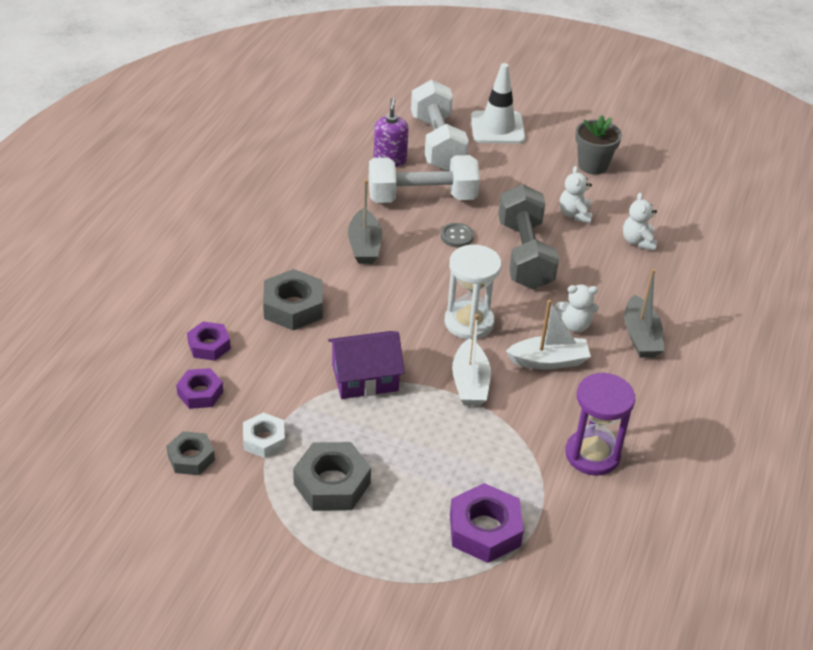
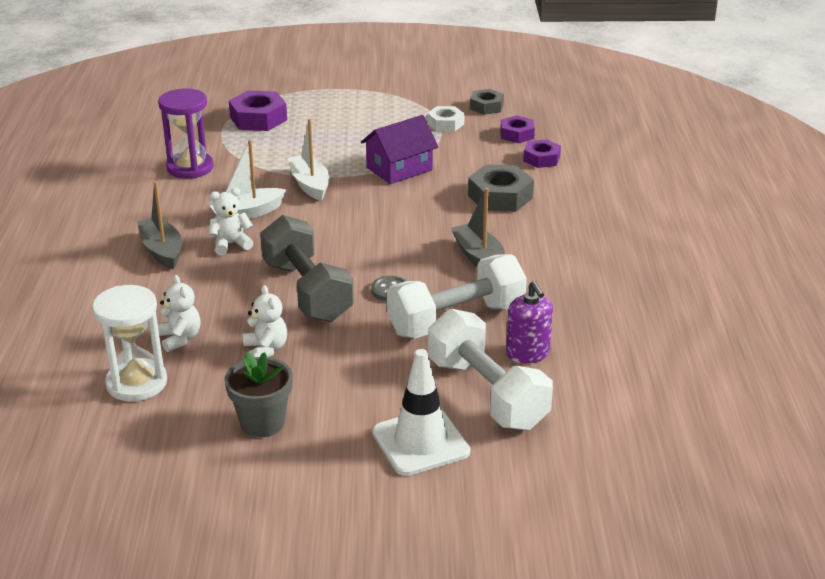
camera: 160 degrees right, 10 degrees down
grey nut [293,442,371,511] -> none
white hourglass [445,244,502,340] -> white hourglass moved to [92,285,167,402]

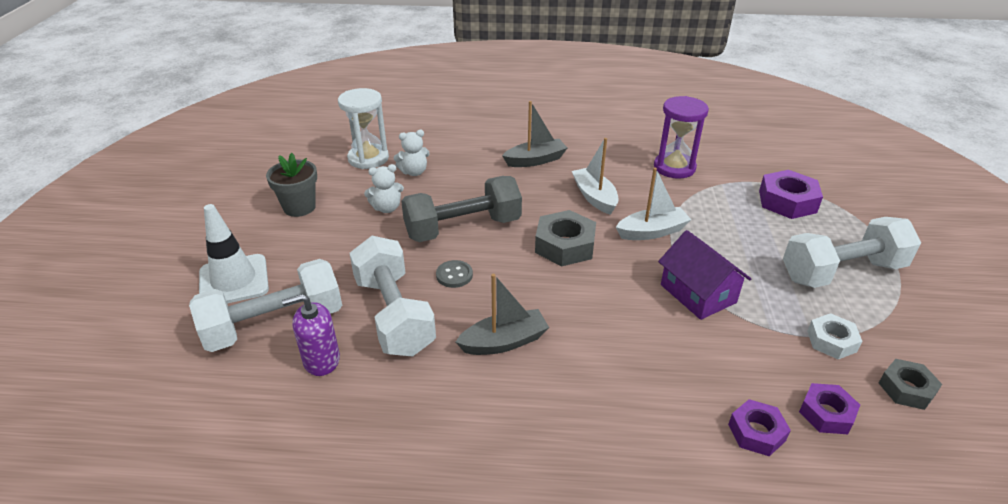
camera: 95 degrees right, 5 degrees up
white teddy bear [209,188,253,255] -> none
grey nut [468,164,534,212] -> grey nut moved to [535,210,596,266]
none -> white dumbbell [783,217,921,288]

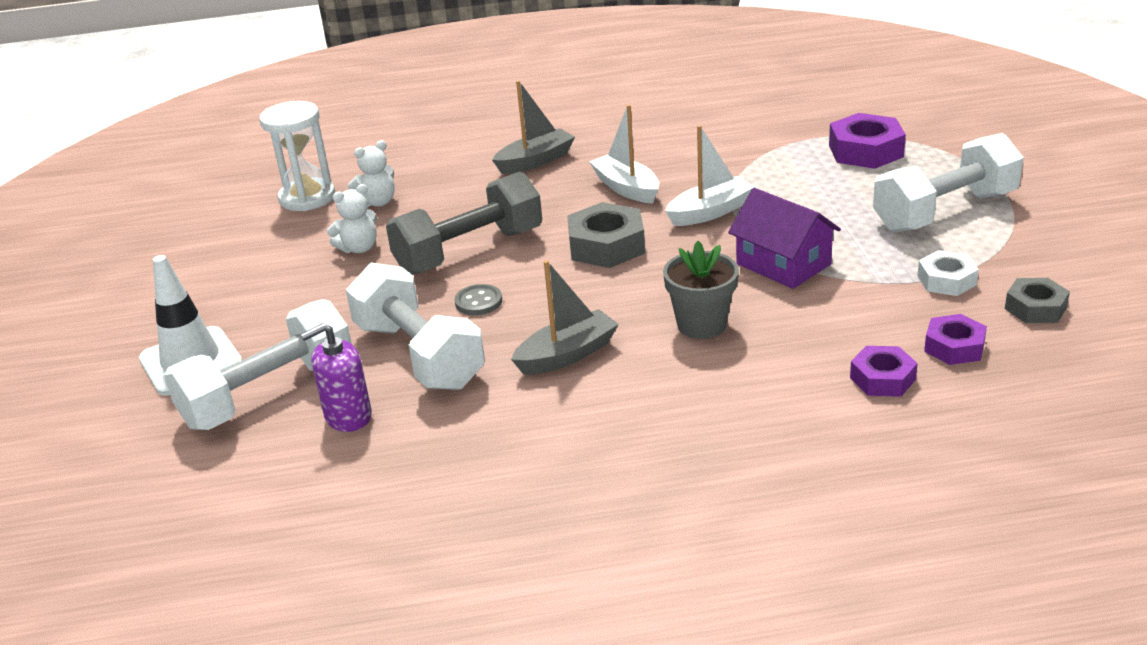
camera: 10 degrees left, 5 degrees down
grey flower pot [266,153,317,217] -> grey flower pot moved to [663,241,739,339]
purple hourglass [654,96,709,179] -> none

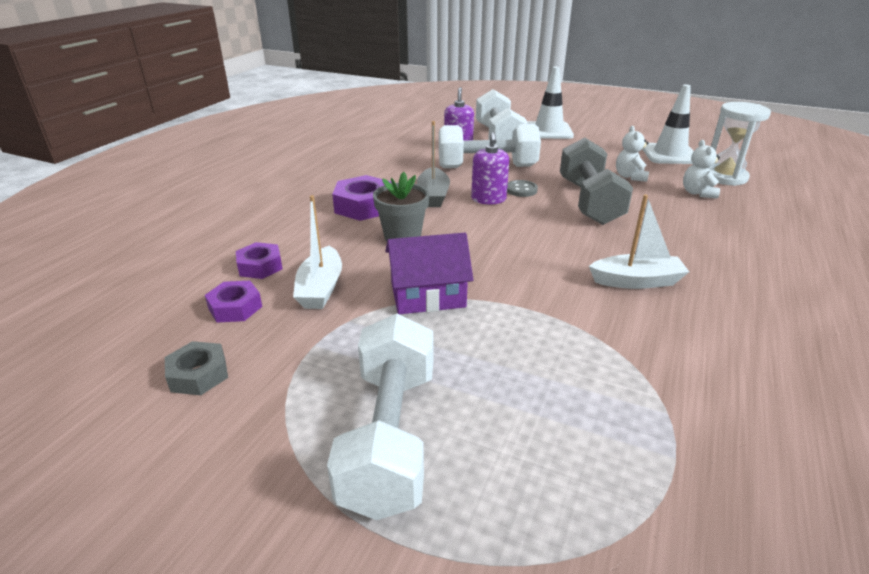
camera: 120 degrees right, 0 degrees up
grey boat [492,80,575,174] -> none
grey nut [567,202,645,268] -> none
white boat [665,125,755,226] -> white boat moved to [293,195,342,309]
purple nut [829,113,906,169] -> purple nut moved to [332,175,392,221]
white nut [917,250,979,296] -> none
none -> purple soap dispenser [471,132,509,205]
none -> white traffic cone [642,84,693,164]

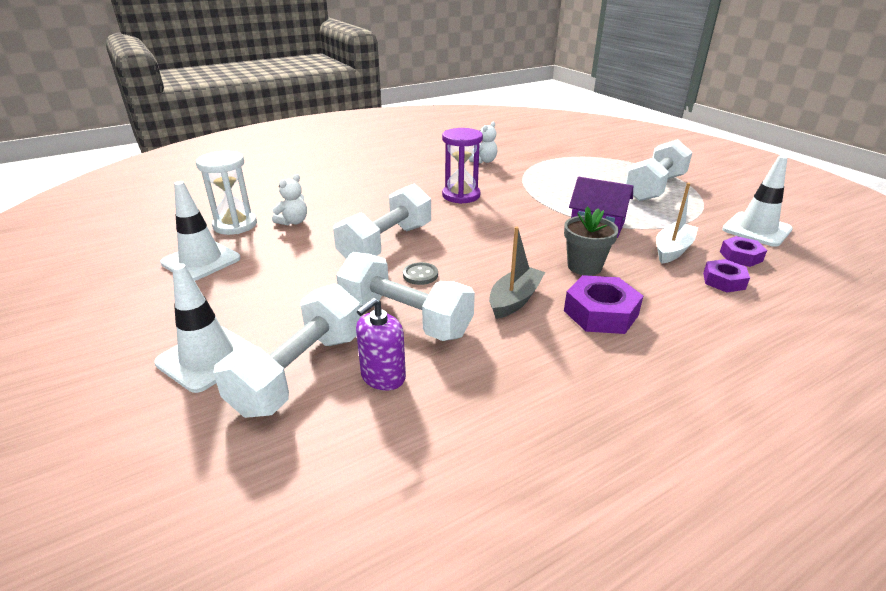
camera: 145 degrees left, 0 degrees up
grey nut [165,341,228,395] -> white traffic cone [722,156,793,247]
purple soap dispenser [471,132,509,205] -> none
grey dumbbell [560,137,633,225] -> white dumbbell [333,184,431,259]
white boat [589,195,689,289] -> purple hourglass [442,128,483,204]
white teddy bear [616,126,649,182] -> white teddy bear moved to [469,122,497,163]

